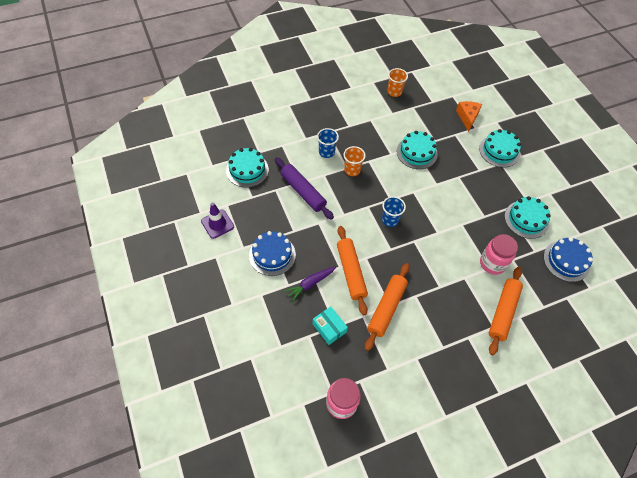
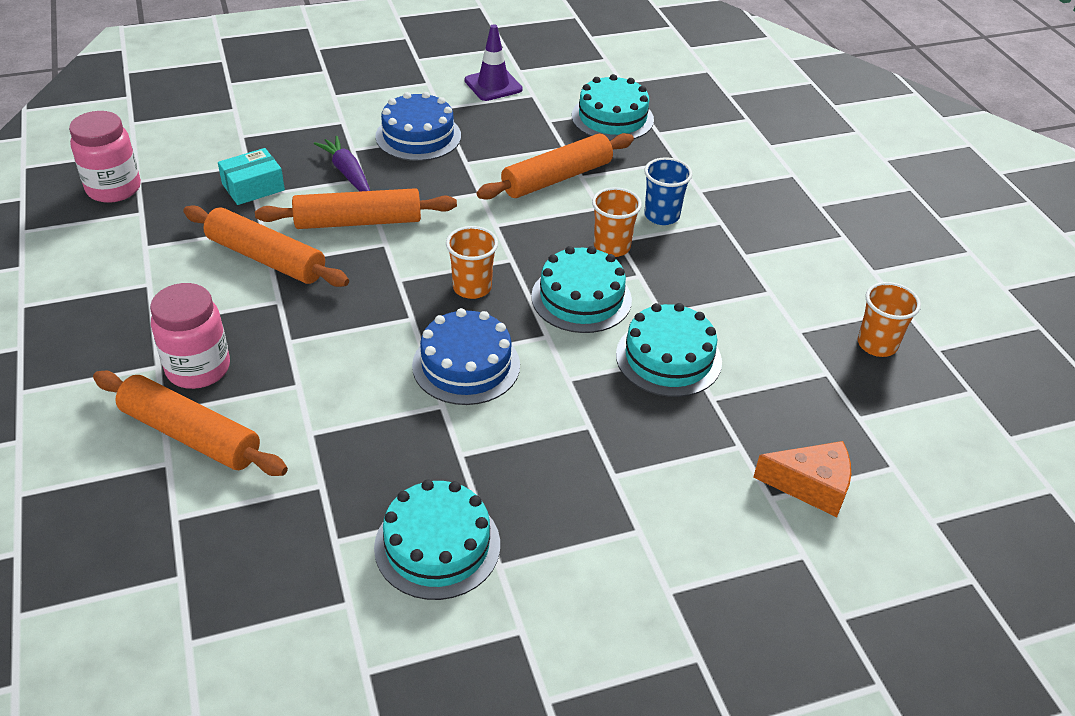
camera: 95 degrees right, 15 degrees down
purple rolling pin [275,157,334,220] -> orange rolling pin [477,133,634,200]
blue cup [382,196,406,227] -> orange cup [446,226,498,299]
turquoise cake [479,129,521,167] -> turquoise cake moved to [531,246,632,333]
pink jar [480,234,518,275] -> pink jar moved to [150,283,230,389]
blue cake [544,237,593,282] -> blue cake moved to [412,308,520,405]

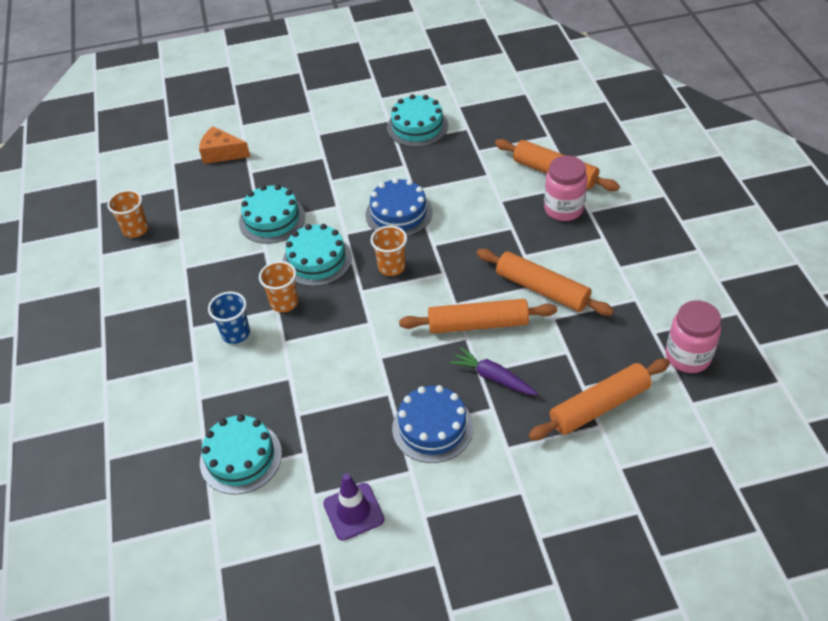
camera: 170 degrees left, 5 degrees up
turquoise box [218,148,285,205] -> none
purple carrot [314,136,370,192] -> purple carrot turned 150 degrees clockwise [450,347,538,395]
orange rolling pin [477,133,634,200] -> orange rolling pin moved to [528,358,670,440]

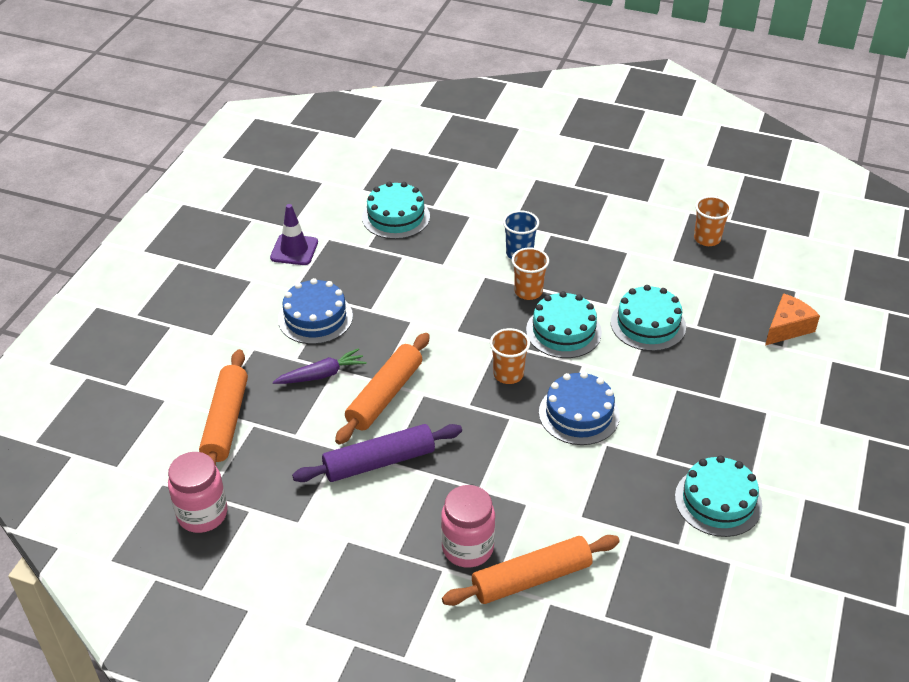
camera: 120 degrees right, 5 degrees down
orange rolling pin [476,249,614,316] -> purple rolling pin [292,424,462,482]

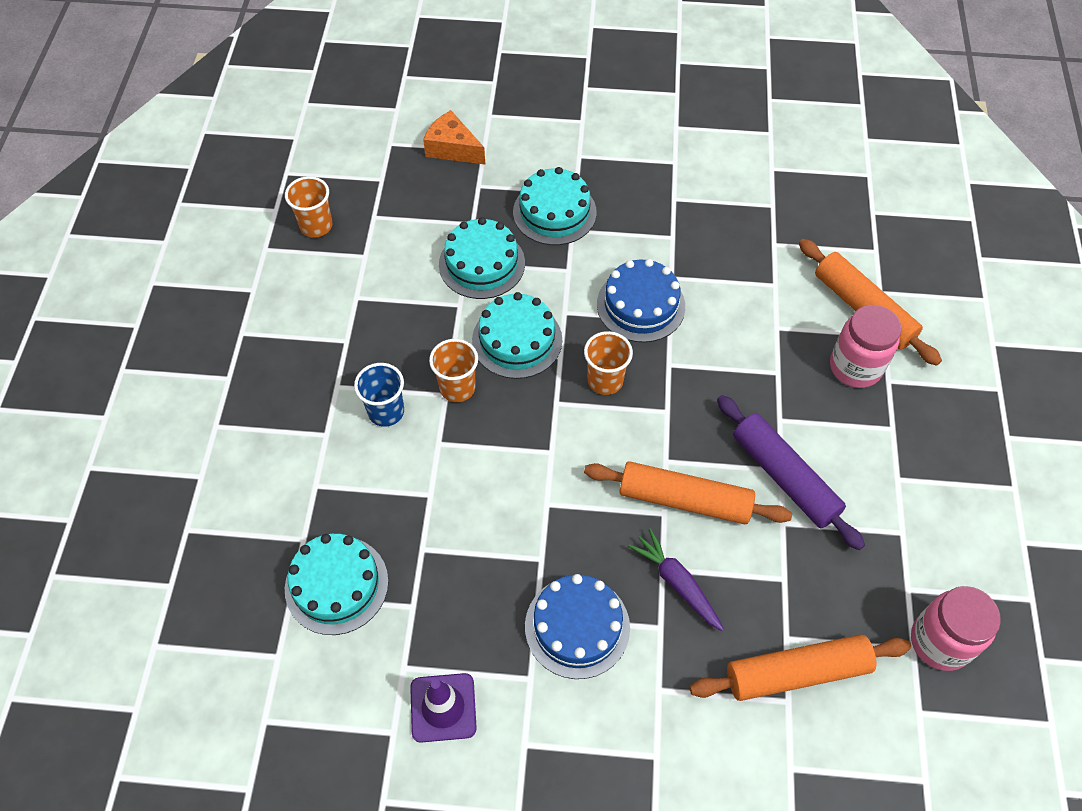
camera: 105 degrees left, 15 degrees up
turquoise cake [675,455,762,537] -> turquoise cake moved to [513,167,597,245]

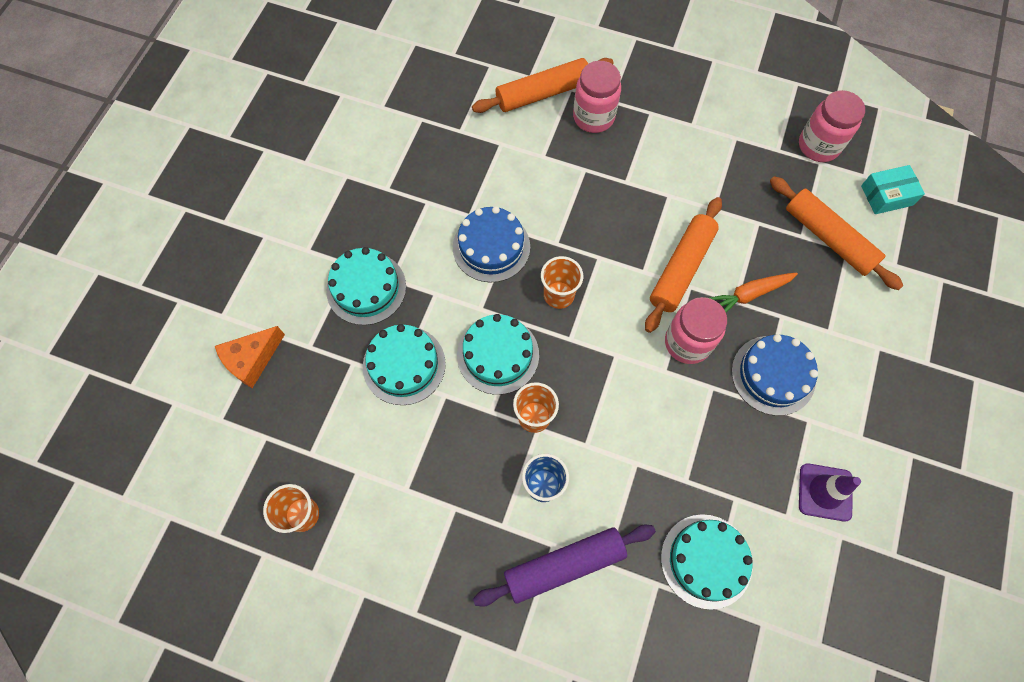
camera: 75 degrees left, 10 degrees up
purple carrot [628,528,724,631] -> orange carrot [710,273,798,312]
orange rolling pin [690,634,911,701] -> orange rolling pin turned 45 degrees counterclockwise [770,176,903,290]
purple rolling pin [717,395,865,550] -> purple rolling pin moved to [473,525,656,607]
none -> pink jar [665,297,727,364]
none -> turquoise box [861,165,925,214]

